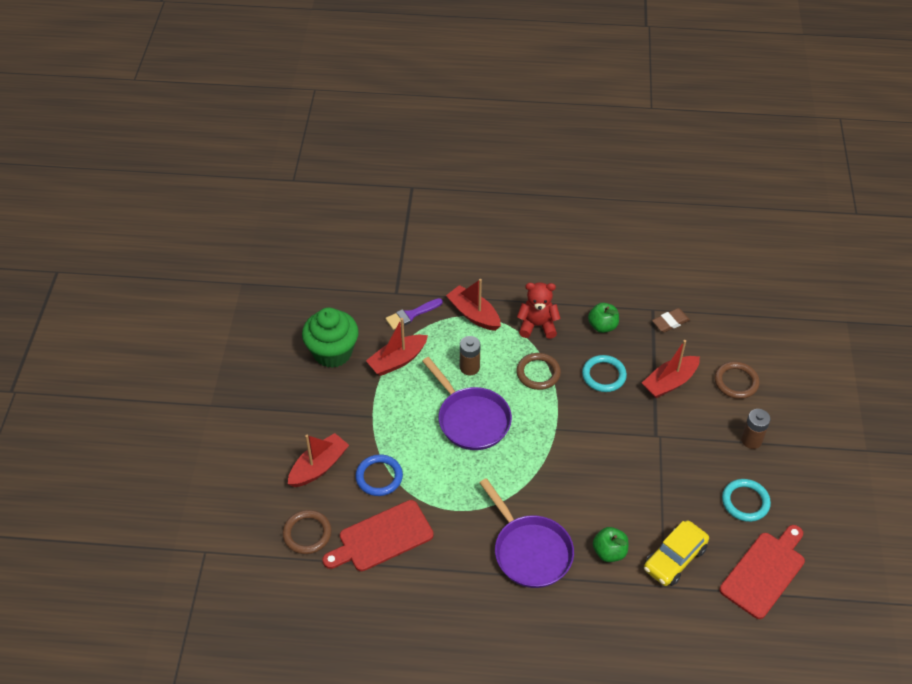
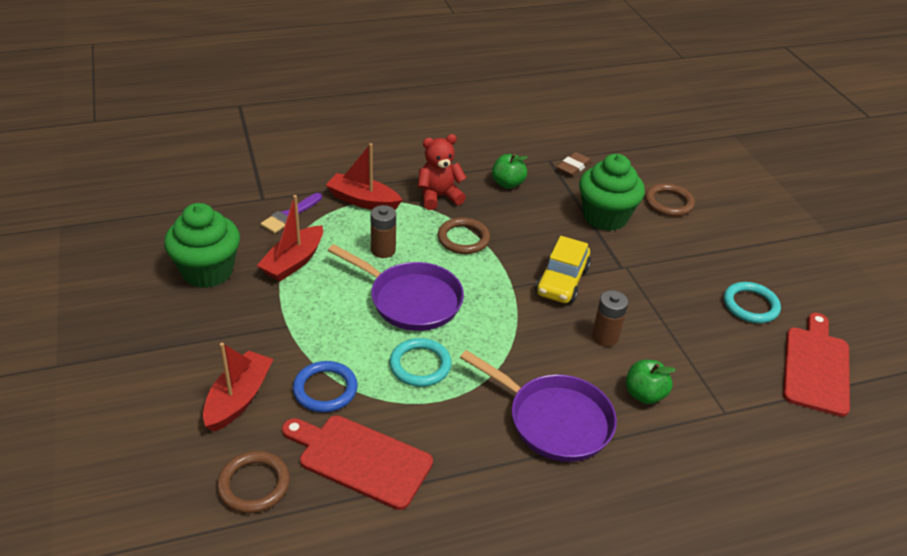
camera: 25 degrees left, 10 degrees down
red cutting board [322,500,434,571] -> red cutting board turned 75 degrees clockwise [282,415,433,510]
turquoise ring [582,355,627,392] -> turquoise ring moved to [389,338,452,387]
red boat [642,340,700,398] -> green cupcake [579,154,645,231]
yellow car [644,520,709,586] -> yellow car moved to [535,236,591,304]
brown battery [741,409,771,449] -> brown battery moved to [592,290,628,347]

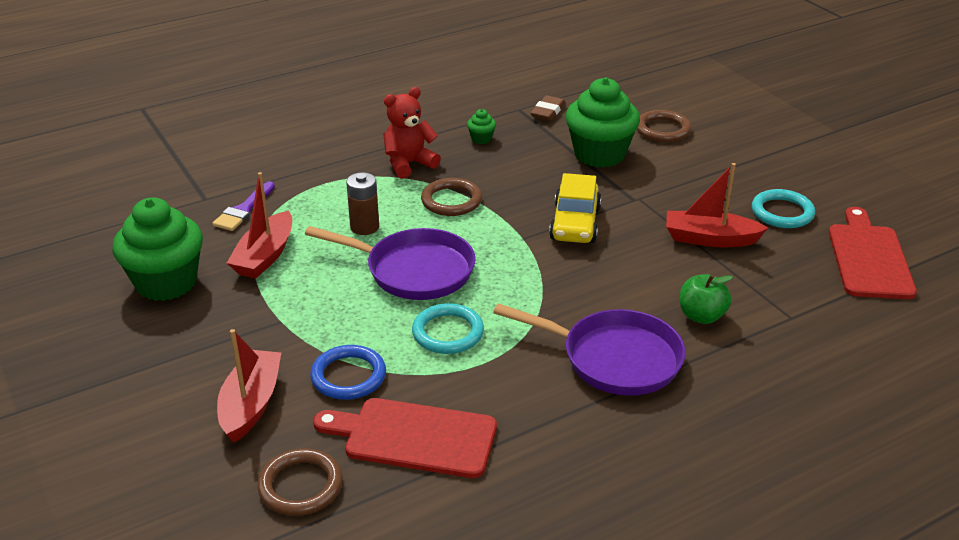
camera: 10 degrees left, 5 degrees down
red boat [326,143,402,210] -> red boat moved to [666,163,768,247]
green apple [492,154,528,189] -> green cupcake [467,109,496,144]
brown battery [592,290,628,347] -> none

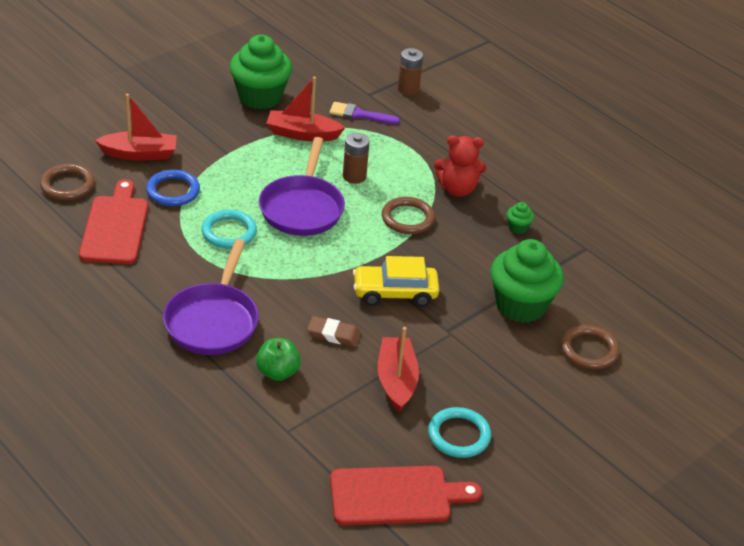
camera: 75 degrees right, 5 degrees up
red teddy bear [383,87,441,179] -> red teddy bear turned 135 degrees clockwise [434,135,486,197]
brown eraser [530,95,565,121] -> brown eraser moved to [307,316,361,347]
none -> brown battery [398,48,423,96]

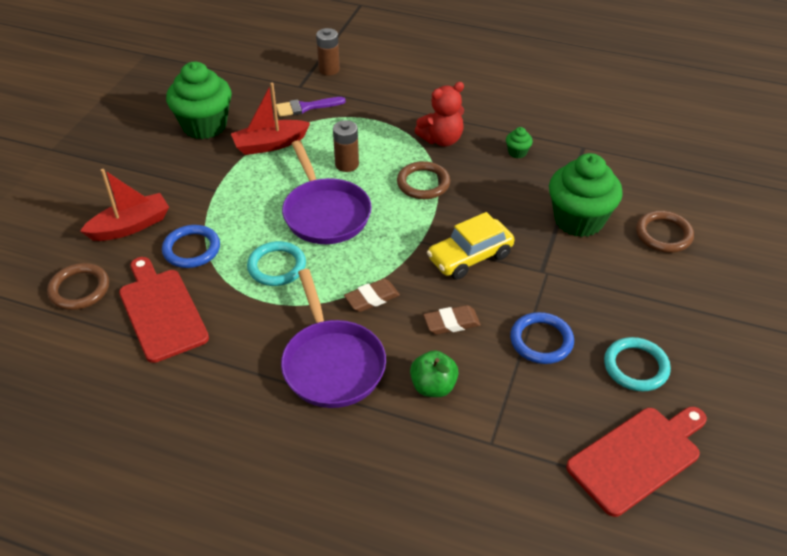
camera: 25 degrees left, 5 degrees up
red boat [378,327,419,412] -> blue ring [510,312,574,364]
none -> brown eraser [344,279,400,312]

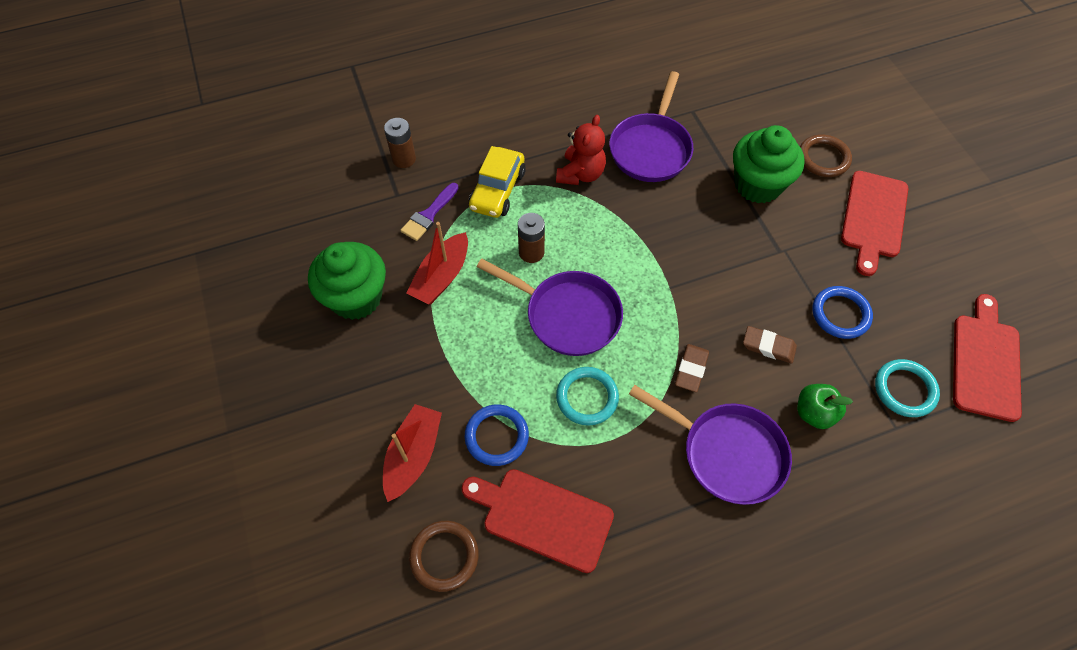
camera: 40 degrees left, 15 degrees up
brown ring [397,161,450,199] -> none
brown eraser [423,305,481,335] -> brown eraser turned 75 degrees clockwise [743,326,797,364]
yellow car [427,212,515,280] -> yellow car moved to [469,146,526,218]
green cupcake [506,127,533,158] -> purple pan [609,71,693,182]
turquoise ring [604,337,671,391] -> turquoise ring moved to [875,359,940,417]
none -> red cutting board [841,171,909,276]

